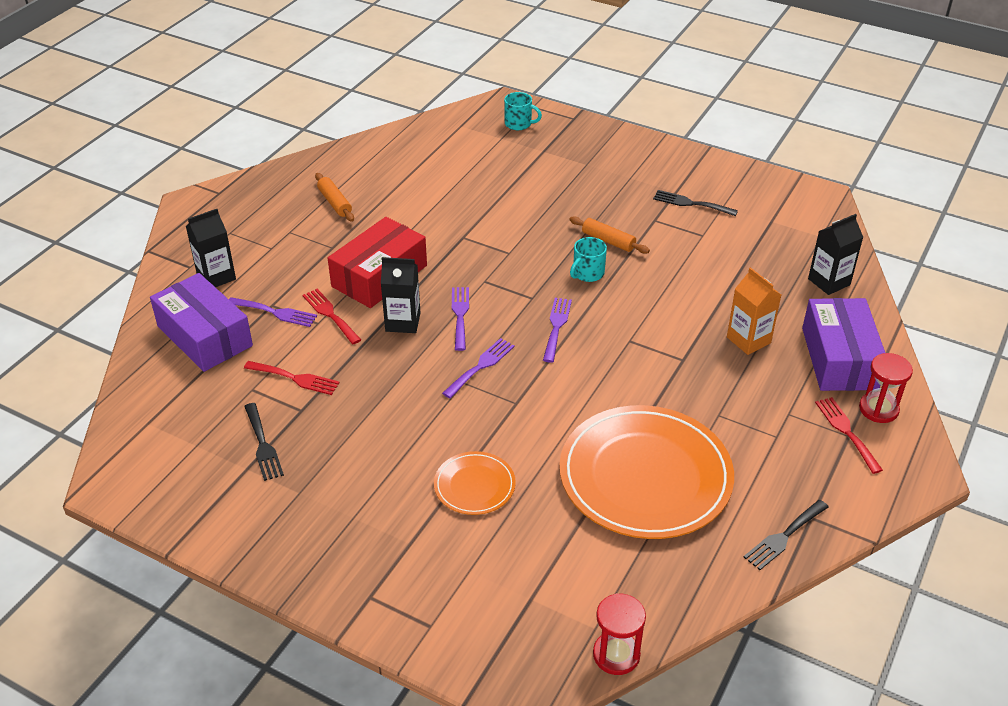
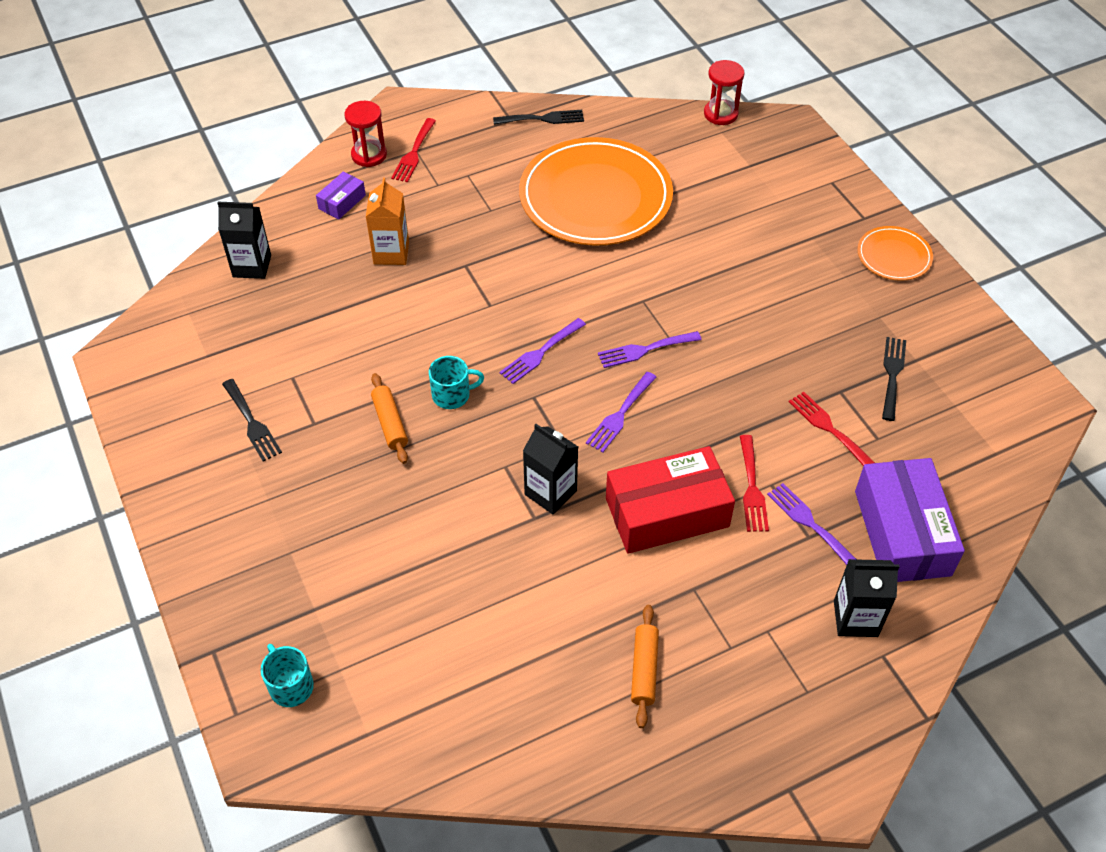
camera: 145 degrees left, 10 degrees up
black carton [381,257,421,333] -> black carton moved to [523,424,578,514]
orange plate [434,451,516,515] -> orange plate moved to [857,226,933,281]
purple box [802,298,885,391] -> purple box [316,172,366,219], size x0.47

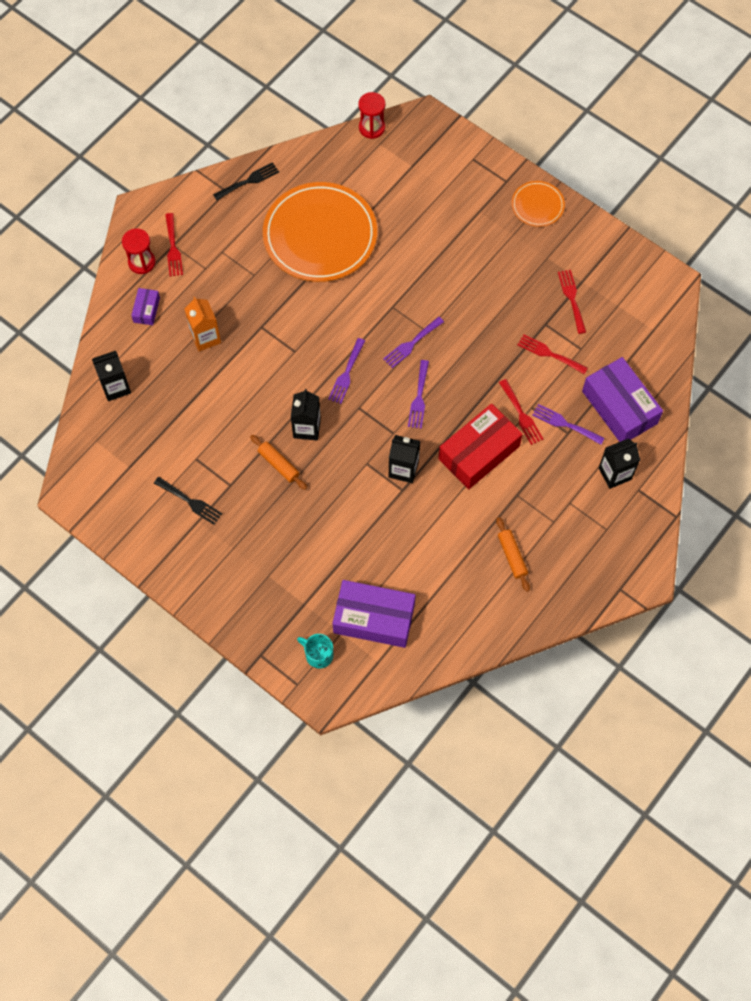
camera: 25 degrees left, 15 degrees up
turquoise mug [429,356,484,409] -> black carton [291,389,321,440]
black fork [882,337,906,421] -> red fork [558,270,586,334]
none -> purple box [332,580,416,648]

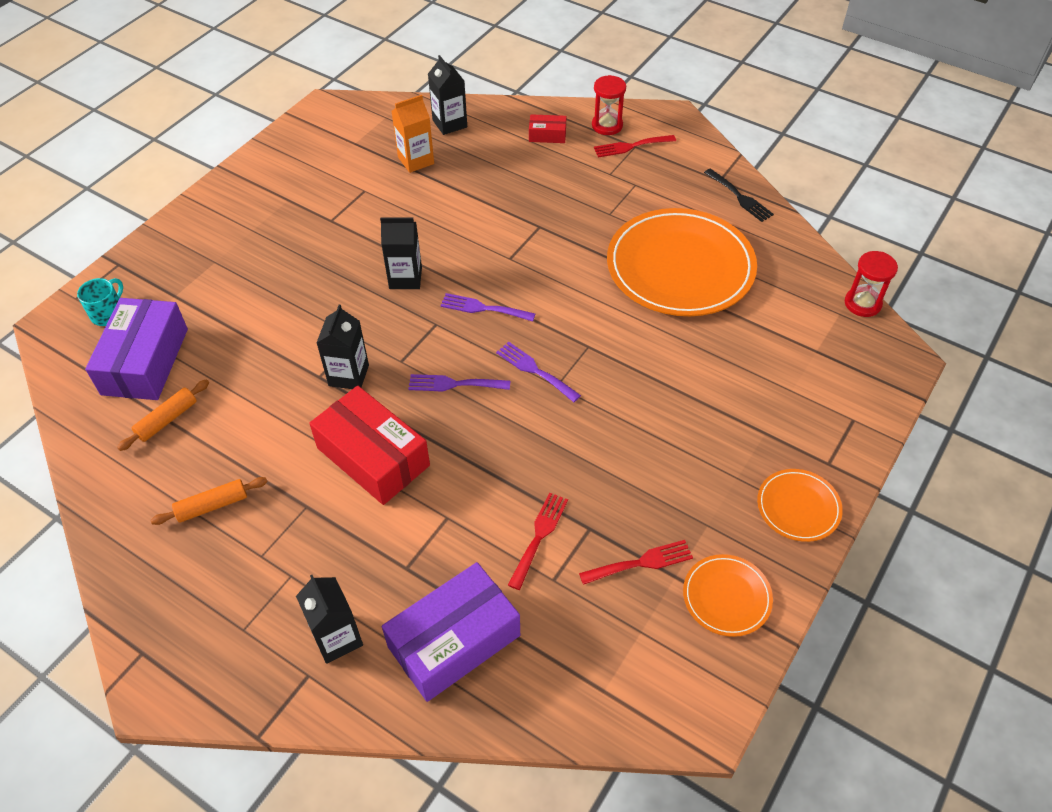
camera: 85 degrees right, 15 degrees down
purple box [131,288,160,325] -> red box [529,114,566,143]
black fork [154,477,222,525] -> none
orange carton [184,297,221,351] -> orange carton moved to [392,95,434,173]
orange rolling pin [250,435,307,490] -> orange rolling pin moved to [117,379,209,451]
red fork [499,379,543,445] -> none
purple fork [532,404,605,445] -> none
none -> orange plate [683,554,773,637]

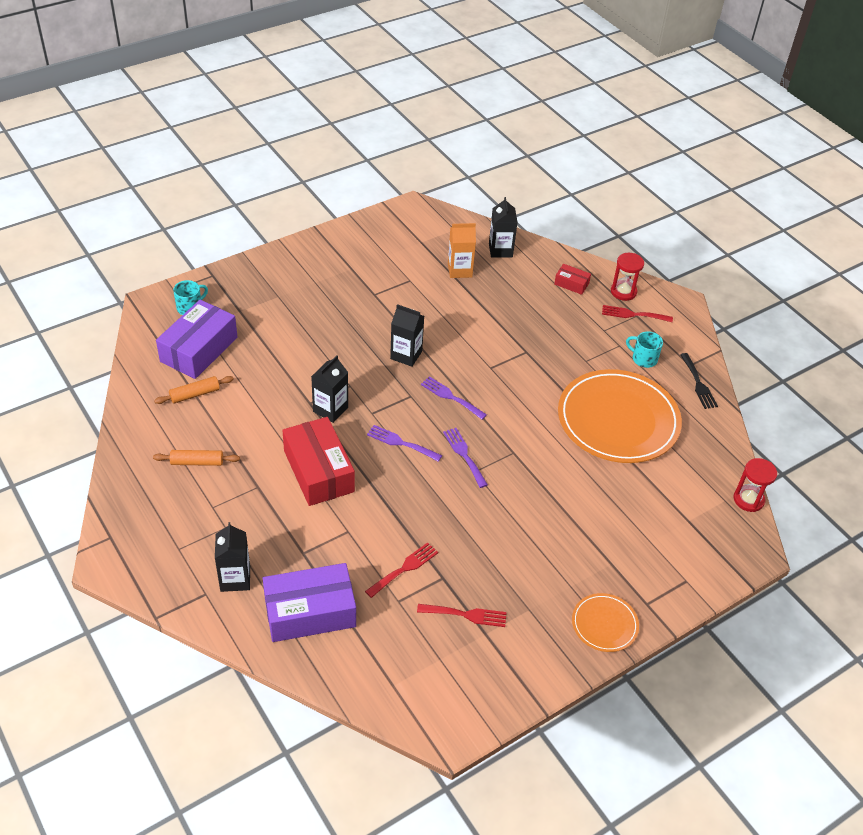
camera: 20 degrees right, 5 degrees down
orange plate [683,554,773,637] -> none
none -> turquoise mug [626,331,663,368]

